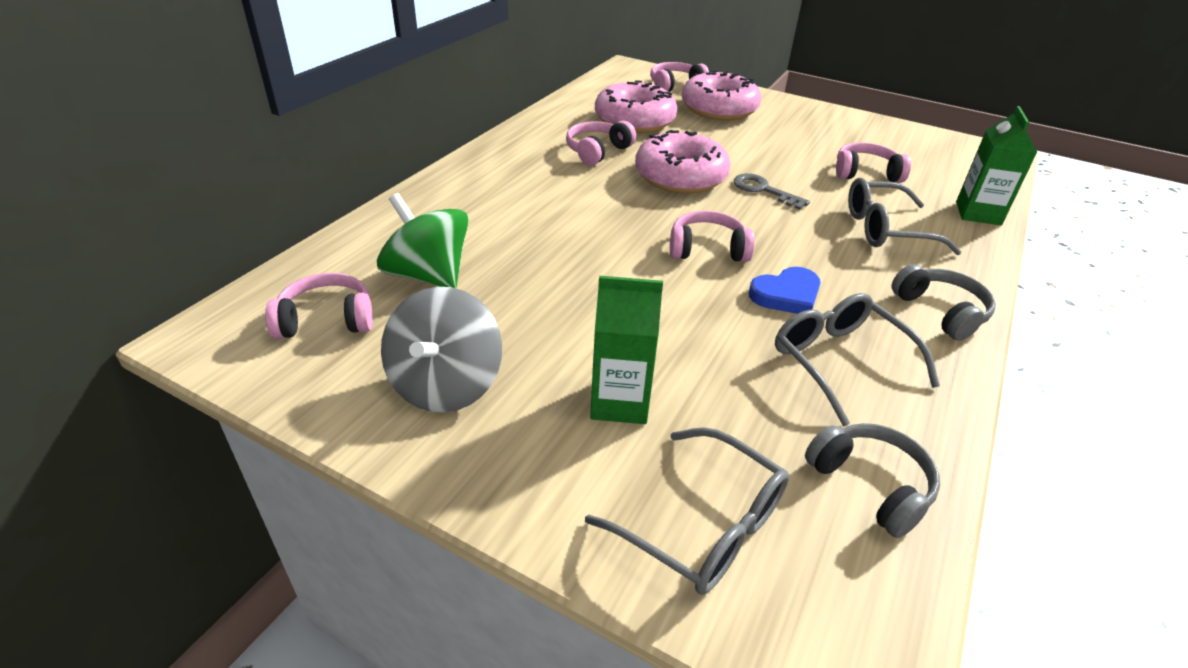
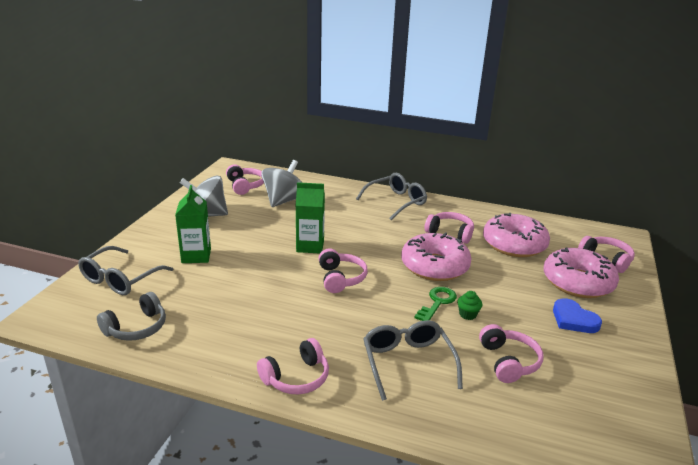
camera: 80 degrees right, 10 degrees down
green spinning top [377,193,469,288] -> grey spinning top [261,160,302,207]
grey key [734,173,810,210] -> green key [414,287,457,321]
blue heart [749,267,820,314] -> blue heart moved to [553,298,602,333]
grey glasses [775,293,940,426] -> grey glasses moved to [356,173,427,220]
grey headphones [892,264,996,341] -> pink headphones [257,338,329,394]
green carton [956,106,1037,225] -> green carton moved to [295,182,325,254]
none -> green cupcake [457,291,482,320]

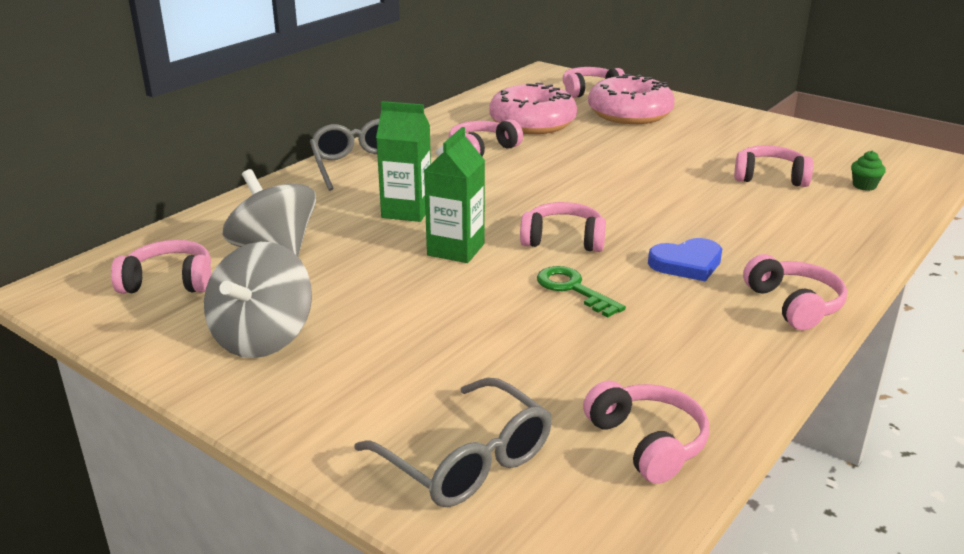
camera: 70 degrees left, 0 degrees up
grey headphones [97,292,166,341] -> pink headphones [583,381,709,484]
green carton [175,185,211,263] -> green carton moved to [376,101,431,222]
grey glasses [363,320,463,401] -> none
pink donut [401,232,472,281] -> none
green key [414,287,457,321] -> green key moved to [537,266,626,317]
green cupcake [457,291,482,320] -> green cupcake moved to [851,151,886,191]
blue heart [553,298,602,333] -> blue heart moved to [648,238,722,282]

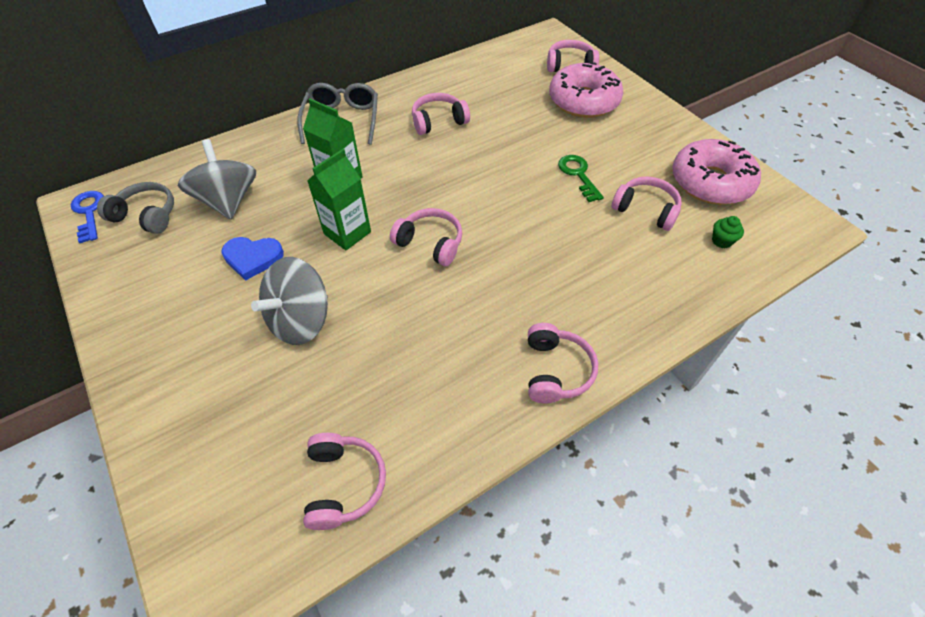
camera: 20 degrees right, 25 degrees up
pink headphones [111,240,211,294] -> grey headphones [97,182,174,234]
grey spinning top [204,242,312,358] -> grey spinning top moved to [251,257,328,345]
grey glasses [354,378,552,507] -> none
pink donut [489,83,577,134] -> pink donut moved to [672,139,761,205]
green key [537,266,626,317] -> green key moved to [558,155,604,202]
blue heart [648,238,722,282] -> blue heart moved to [221,237,284,281]
none -> blue key [71,191,104,243]

